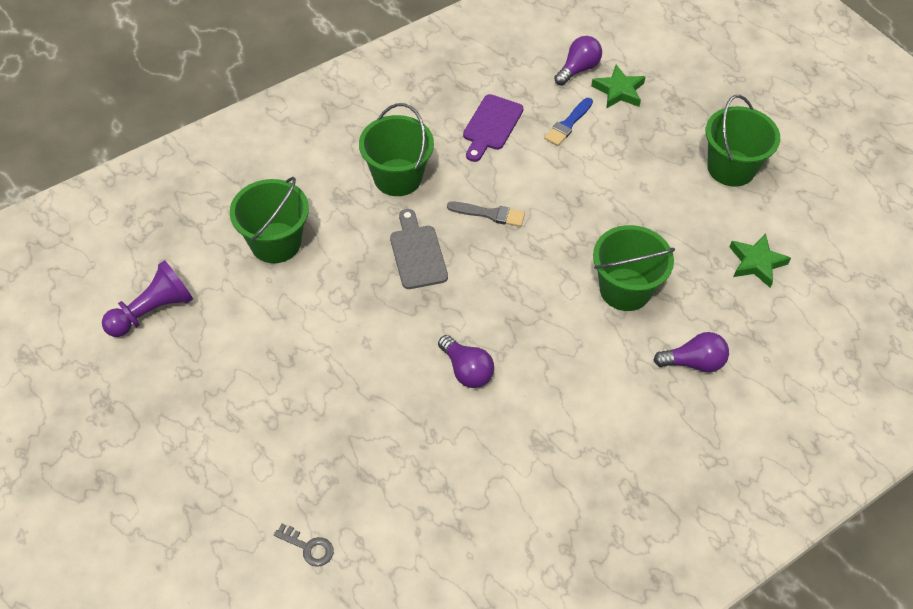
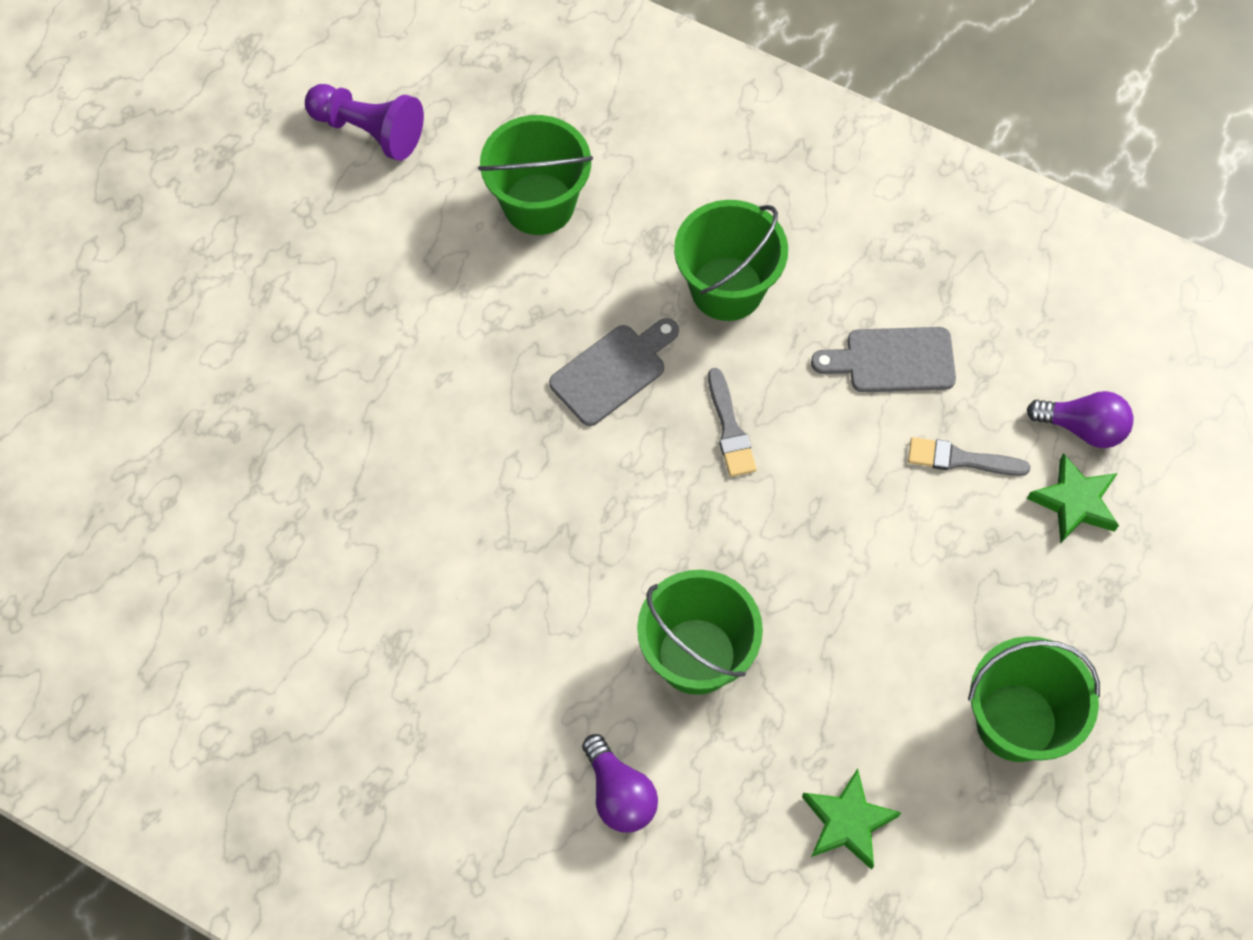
camera: 65 degrees right, 10 degrees up
grey key [274,524,334,567] -> none
purple light bulb [438,335,494,388] -> none
purple cutting board [463,94,524,162] -> grey cutting board [811,327,956,392]
blue brush [544,98,593,146] -> grey brush [908,437,1030,476]

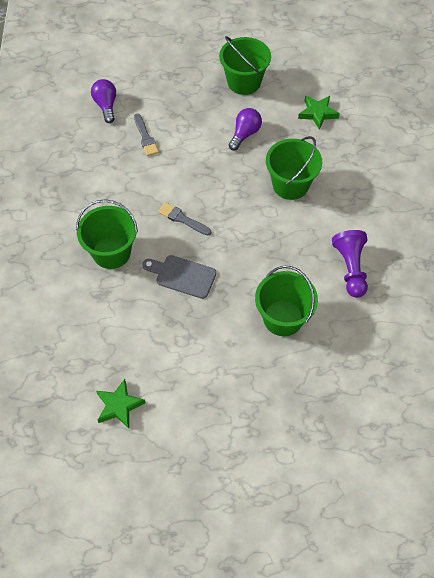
camera: 120 degrees left, 5 degrees down
purple pawn [305,84,424,161] -> purple pawn moved to [332,230,368,298]
green bucket [478,115,593,235] -> green bucket moved to [255,266,318,336]
purple light bulb [582,734,658,833] -> purple light bulb moved to [229,108,262,150]
grey brush [708,368,757,477] -> grey brush turned 105 degrees counterclockwise [158,202,211,236]
grey cutting board [811,327,956,392] -> none
green star [1027,453,1119,543] -> green star moved to [96,379,146,429]

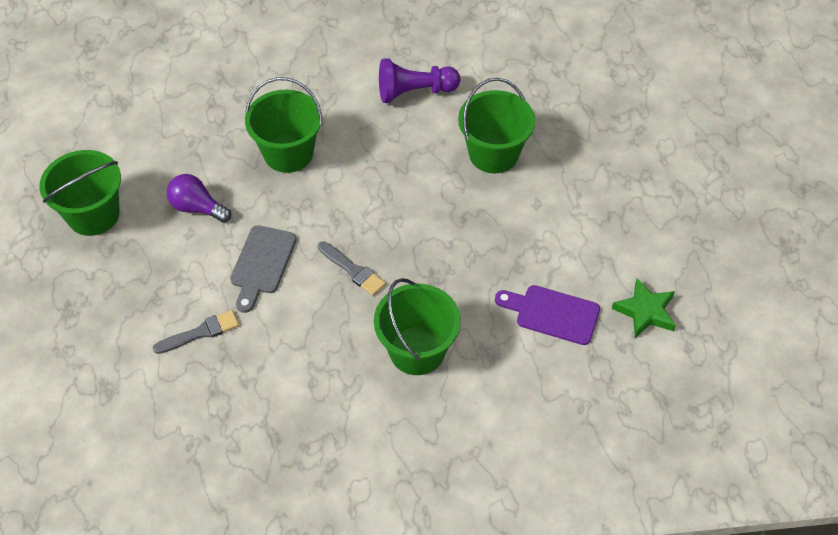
camera: 95 degrees left, 5 degrees down
purple light bulb [91,79,116,123] -> none
grey cutting board [142,255,216,299] -> grey cutting board moved to [230,225,296,313]
grey brush [158,202,211,236] -> grey brush turned 75 degrees counterclockwise [318,241,386,296]
green star [298,96,340,130] -> none
none -> purple cutting board [495,285,600,345]

